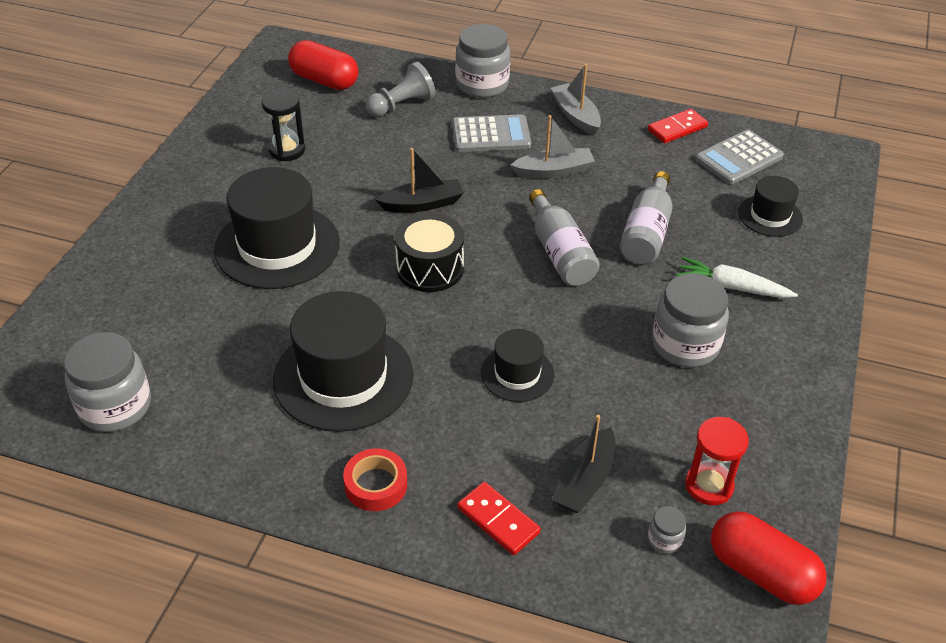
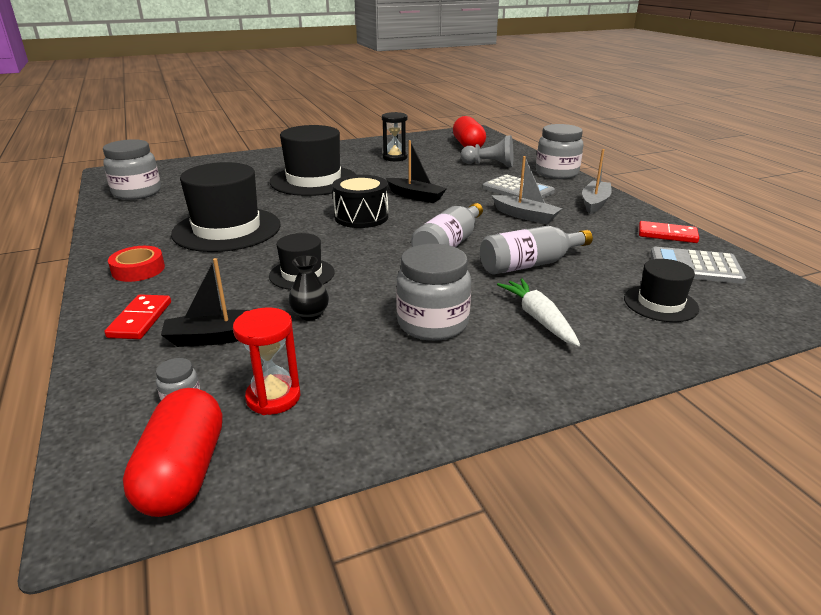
camera: 50 degrees right, 15 degrees down
none -> black vase [288,255,329,320]

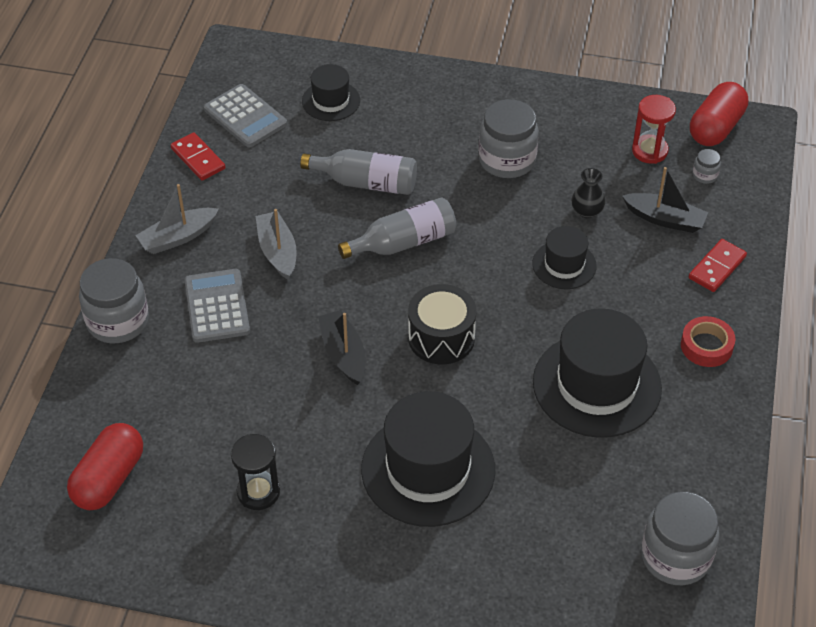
camera: 145 degrees left, 20 degrees up
grey pawn [461,135,513,167] -> none
white carrot [497,278,580,346] -> none

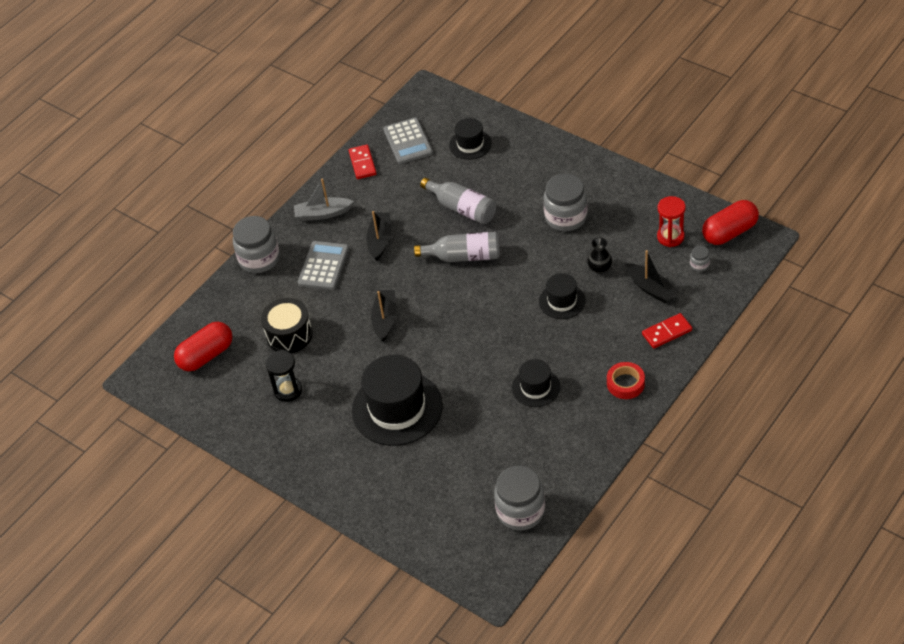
camera: 30 degrees right, 0 degrees up
grey boat [256,209,297,280] -> black boat [366,211,391,261]
black drum [408,284,476,364] -> black drum moved to [261,298,313,353]
black hat [533,309,662,438] -> black hat [512,359,560,407], size x0.53

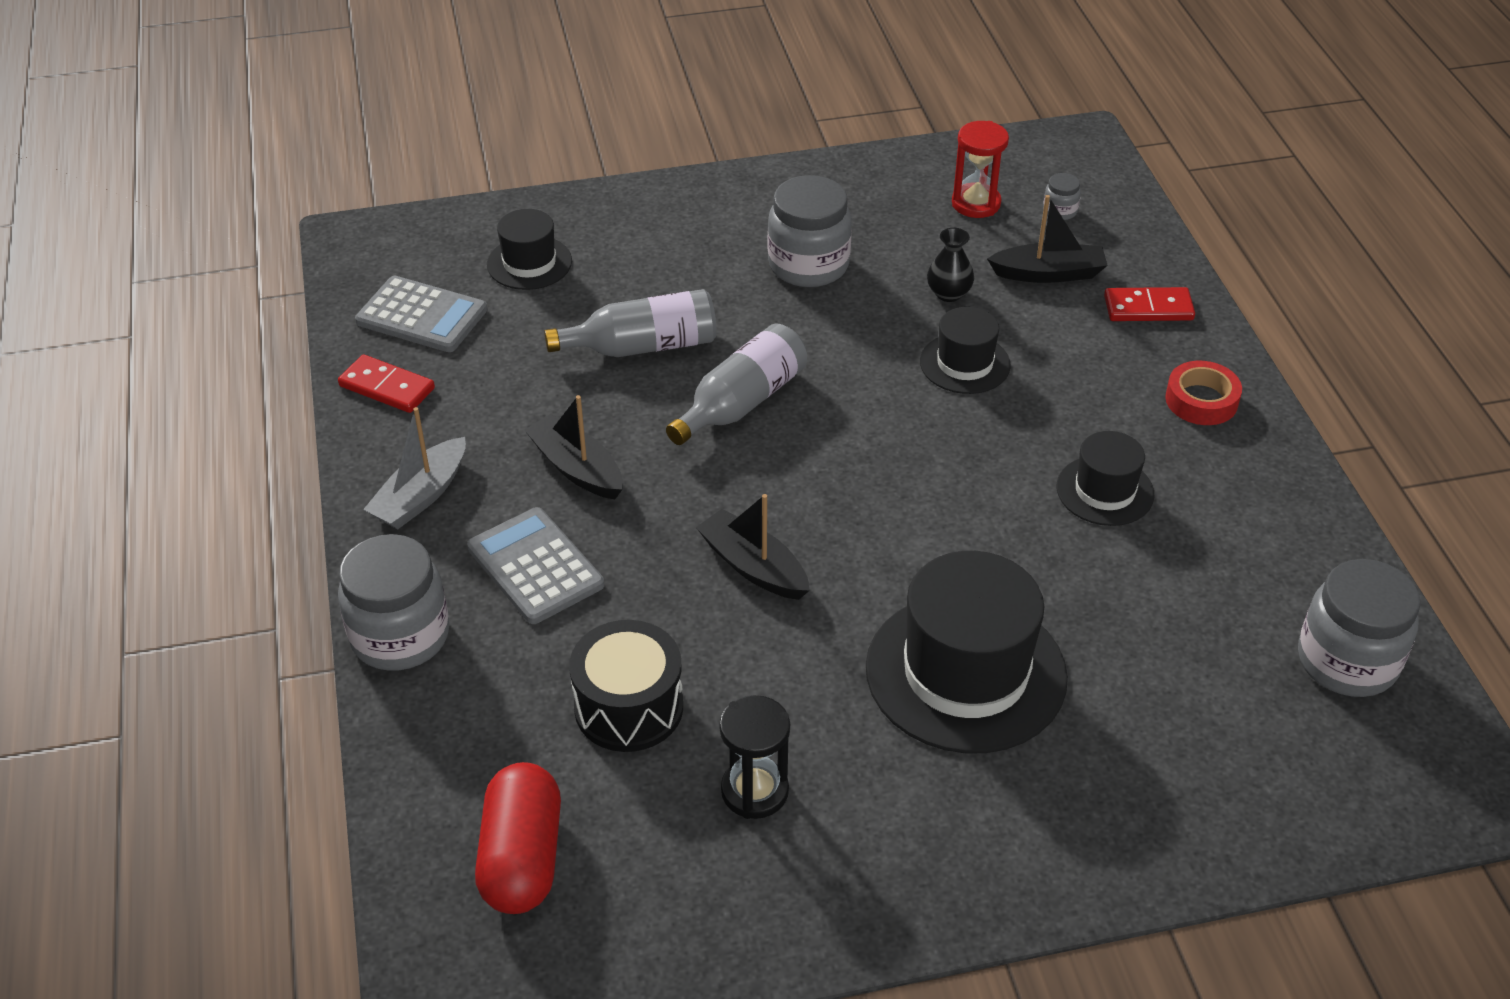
camera: 55 degrees left, 5 degrees down
red domino [642,313,692,349] -> red domino turned 75 degrees clockwise [1104,287,1195,321]
red capsule [702,200,759,245] -> none

